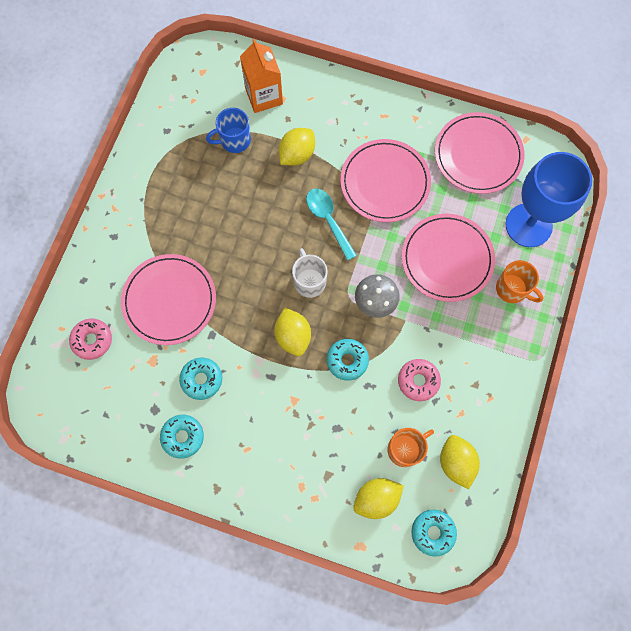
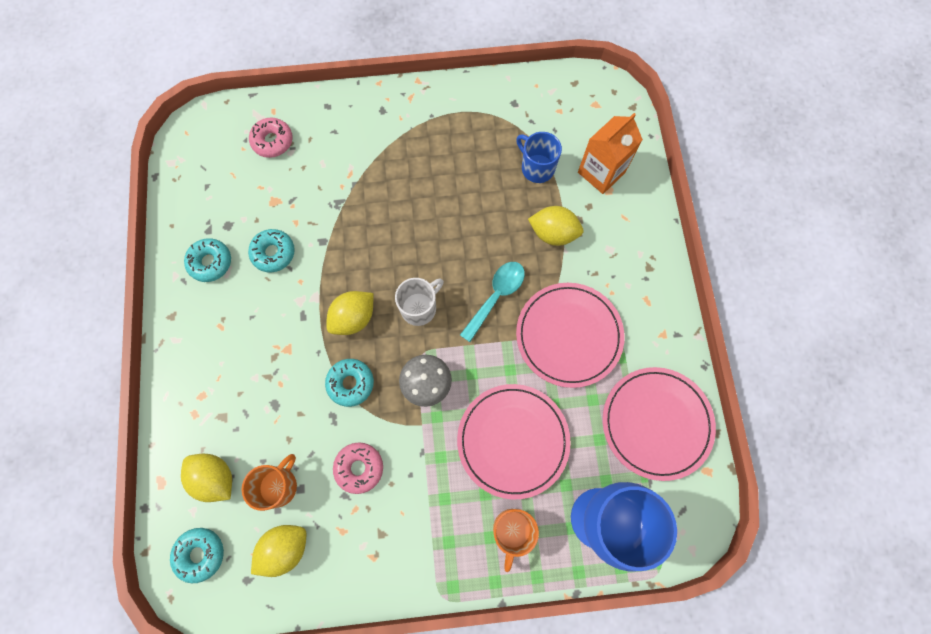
camera: 65 degrees right, 0 degrees up
pink plate [121,254,216,345] -> none
orange mug [388,428,434,467] -> orange mug turned 90 degrees counterclockwise [242,454,297,511]

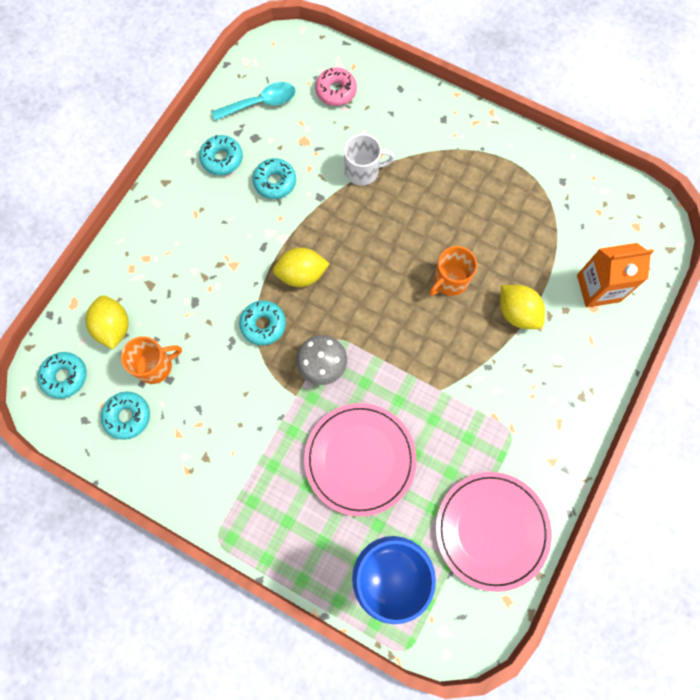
camera: 35 degrees right, 0 degrees up
yellow lemon [251,525,306,577] -> turquoise donut [101,392,150,440]
pink donut [333,442,383,494] -> none
white mug [395,278,444,326] -> white mug moved to [344,134,395,186]
turquoise spoon [460,262,525,342] -> turquoise spoon moved to [212,82,295,121]
orange mug [493,509,539,572] -> orange mug moved to [429,246,477,296]
blue mug [516,132,562,183] -> none
pink plate [516,283,624,388] -> none

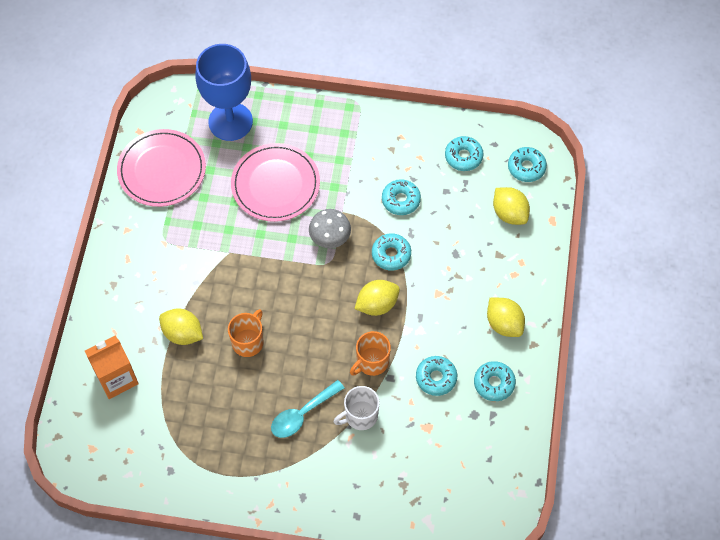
camera: 160 degrees right, 10 degrees down
orange mug [121,336,182,384] -> orange mug moved to [350,331,391,376]
turquoise spoon [212,82,295,121] -> turquoise spoon moved to [271,380,344,438]
pink donut [315,68,357,106] -> none
none -> turquoise donut [382,179,421,215]
none -> yellow lemon [487,298,525,337]

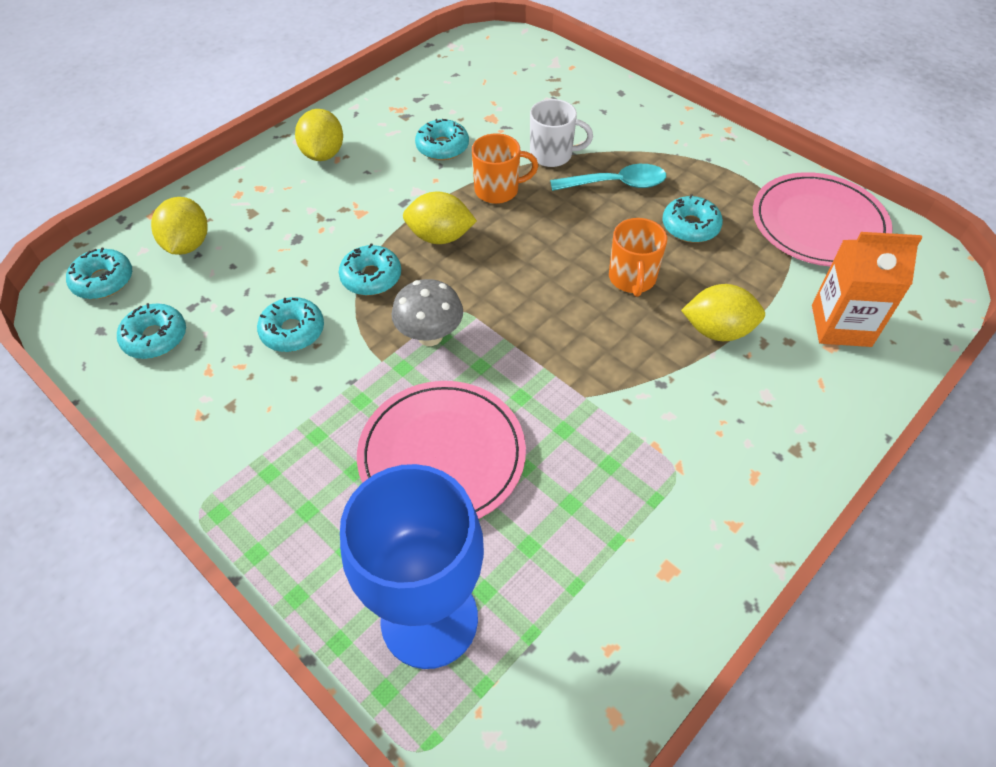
camera: 145 degrees left, 10 degrees down
pink plate [117,129,206,207] -> pink plate moved to [753,172,893,266]
yellow lemon [159,309,203,345] -> yellow lemon turned 60 degrees counterclockwise [681,284,765,341]
orange mug [228,309,264,357] -> orange mug turned 60 degrees counterclockwise [609,218,667,297]
turquoise donut [474,361,516,401] -> turquoise donut moved to [662,194,723,243]

